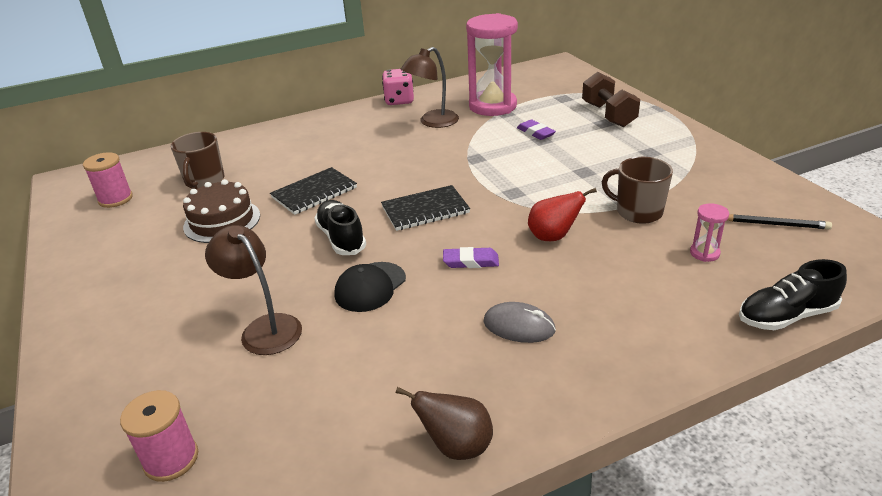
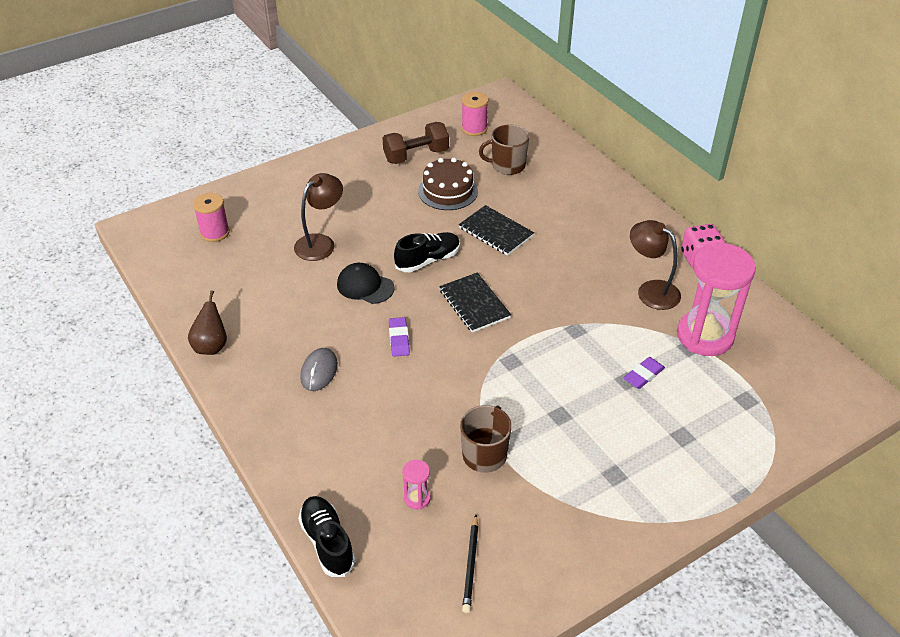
camera: 80 degrees right, 10 degrees up
red pear [528,188,597,241] -> none
brown dumbbell [582,72,640,127] -> brown dumbbell moved to [383,122,449,164]

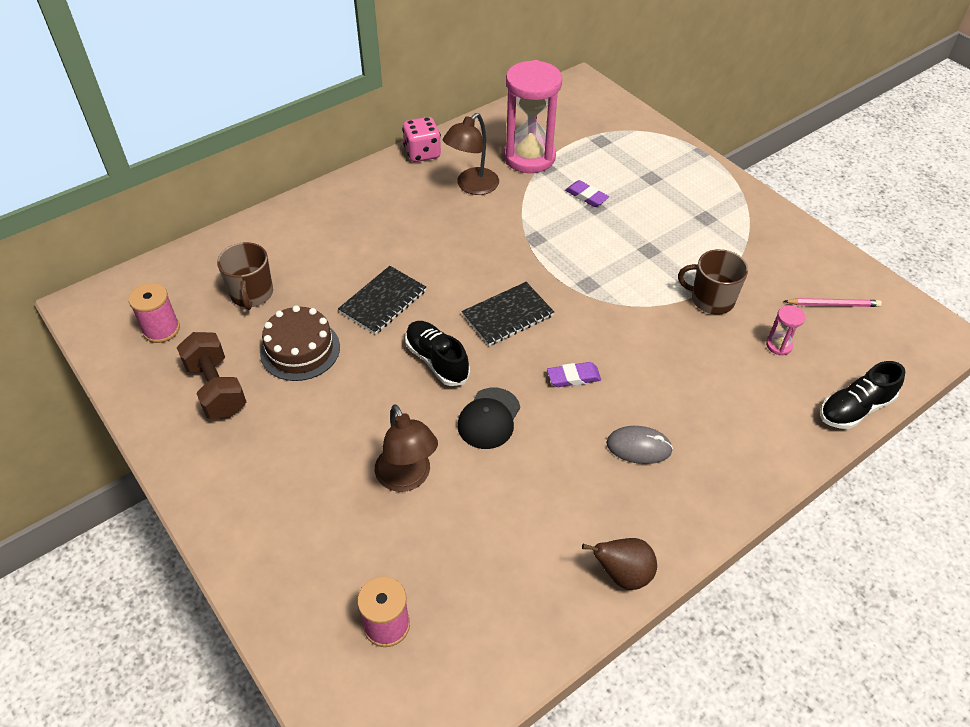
camera: 95 degrees left, 5 degrees up
brown lamp [294,173,343,261] -> brown lamp turned 150 degrees counterclockwise [375,404,438,492]
black pencil [462,515,479,613] -> pink pencil [783,298,882,307]

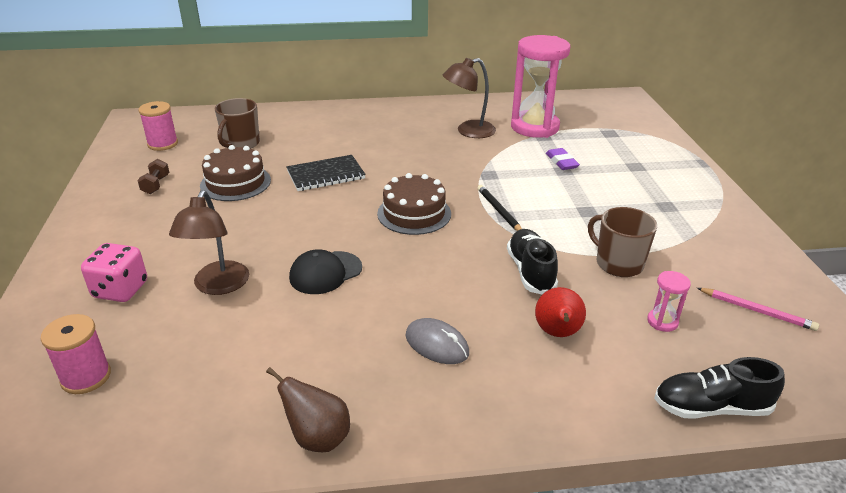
camera: 30 degrees right, 15 degrees down
brown dumbbell [177,332,246,419] -> brown dumbbell [137,159,169,194], size x0.52
pink dice [402,117,441,162] -> pink dice moved to [81,243,147,302]
black shoe [405,321,470,386] -> black shoe moved to [507,229,558,294]
black notebook [462,282,554,346] -> brown cake [377,173,451,235]
purple eraser [547,362,601,387] -> none
none -> black pencil [478,185,522,231]
none -> red pear [535,287,586,337]

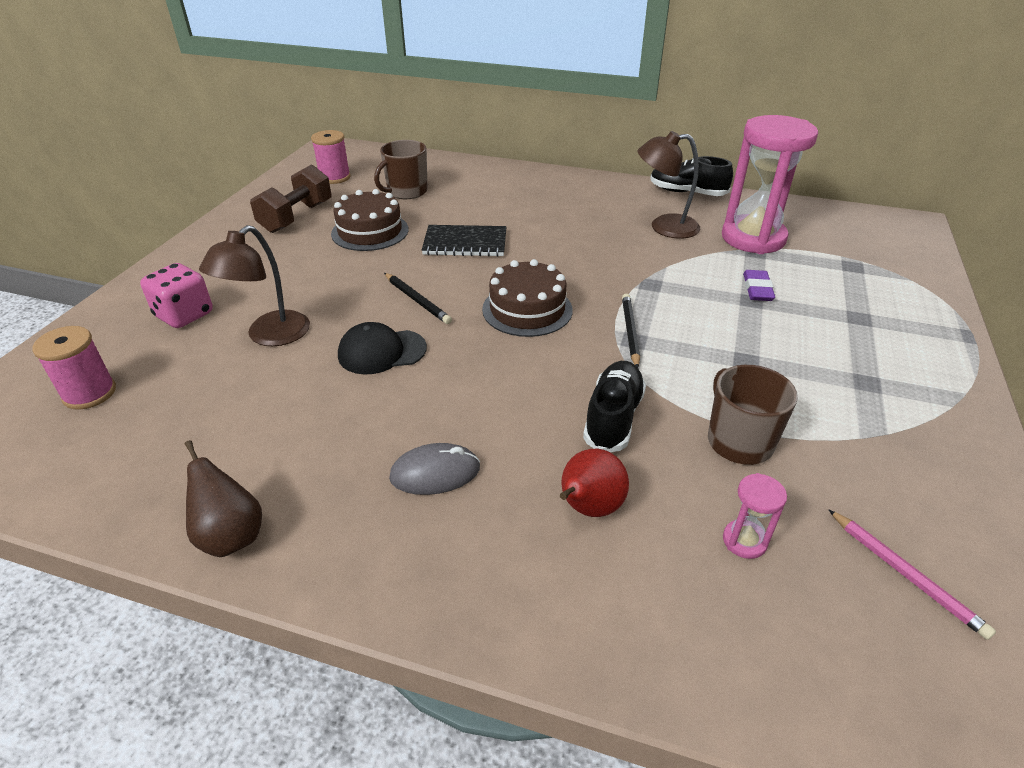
camera: 25 degrees right, 5 degrees up
brown dumbbell [137,159,169,194] -> brown dumbbell [250,164,332,233], size x1.91
grey mouse [406,318,469,364] -> grey mouse turned 75 degrees counterclockwise [389,443,480,495]
black shoe [654,357,785,419] -> black shoe moved to [650,156,733,196]
none -> black pencil [384,273,452,324]

